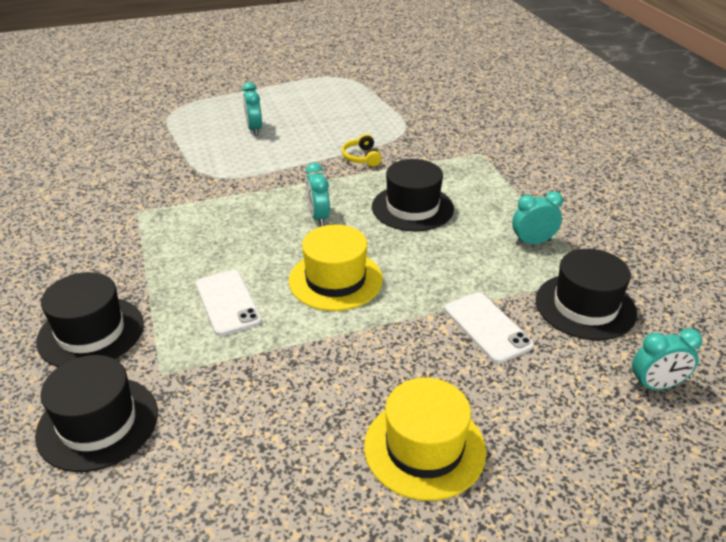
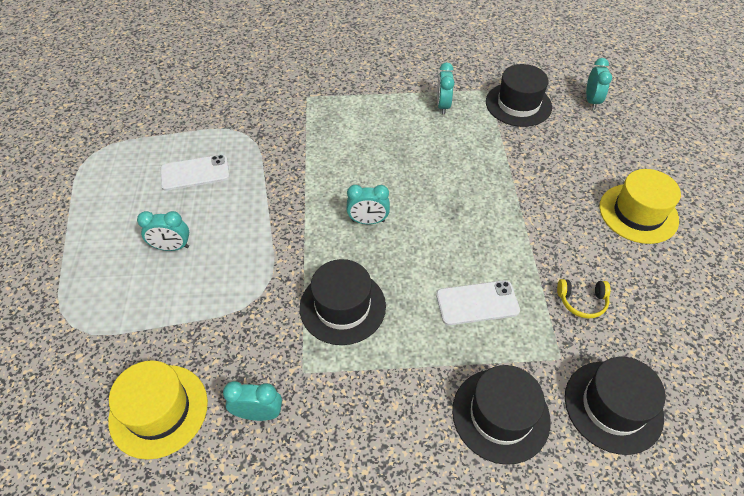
camera: 75 degrees left, 15 degrees up
yellow hat [289,225,383,311] -> yellow hat moved to [108,360,208,460]
yellow headphones [342,134,382,166] -> yellow headphones moved to [557,279,610,319]
black hat [372,159,454,231] -> black hat moved to [300,259,386,345]
white phone [445,292,534,363] -> white phone moved to [160,155,230,191]
none -> turquoise clock [223,381,282,421]

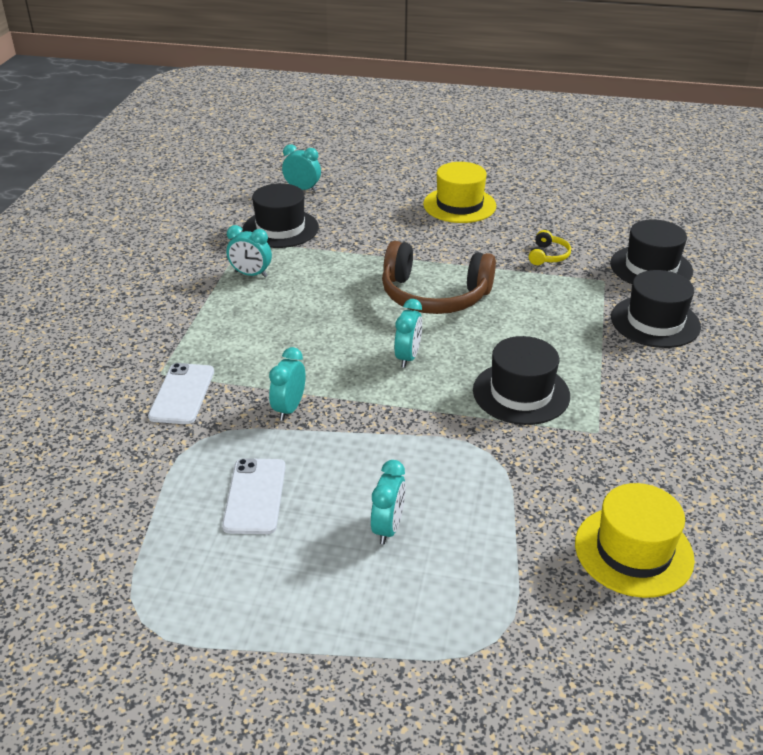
camera: 75 degrees left, 15 degrees down
turquoise clock [223,381,282,421] -> turquoise clock moved to [269,347,305,421]
white phone [436,280,520,325] -> white phone moved to [148,363,214,424]
none -> brown headphones [382,241,496,314]

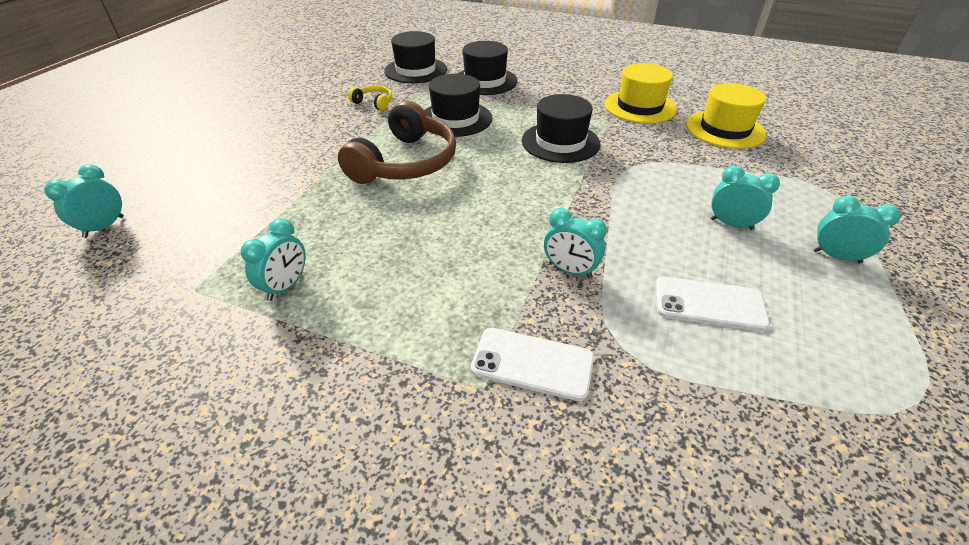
camera: 80 degrees left, 5 degrees up
black hat [243,183,319,248] -> black hat moved to [424,74,492,137]
turquoise clock [394,299,422,368] -> turquoise clock moved to [813,196,900,263]
yellow hat [423,162,496,223] -> yellow hat moved to [604,63,677,124]

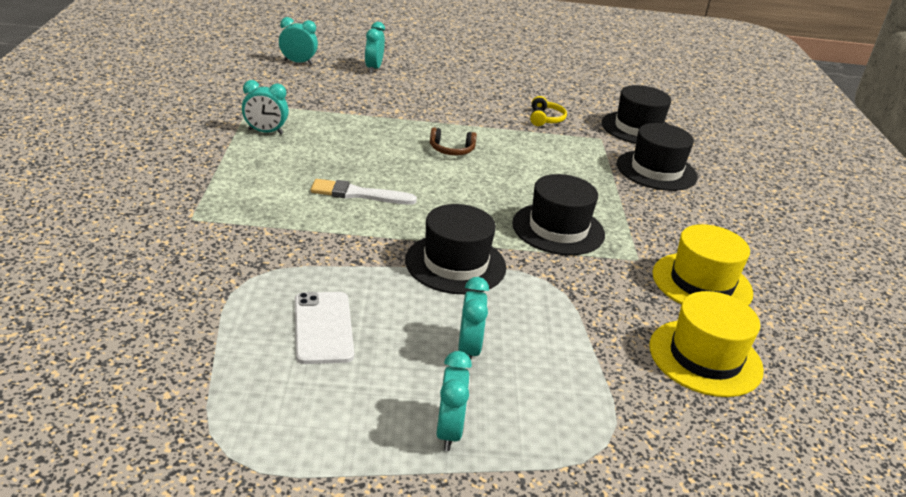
camera: 65 degrees right, 10 degrees down
brown headphones [338,101,456,184] -> brown headphones [430,127,477,155], size x0.44
black hat [424,74,492,137] -> black hat moved to [405,204,506,294]
white phone [471,328,594,401] -> none
turquoise clock [544,208,607,278] -> turquoise clock moved to [365,22,385,73]
none -> white brush [311,179,417,205]

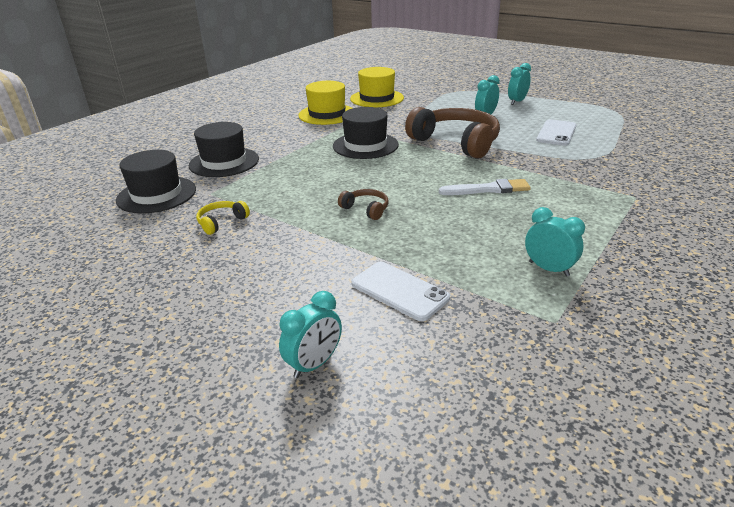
camera: 140 degrees left, 0 degrees up
turquoise clock [279,17,318,65] -> none
white brush [311,179,417,205] -> white brush turned 45 degrees counterclockwise [439,179,531,195]
black hat [405,204,506,294] -> brown headphones [405,107,500,158]
none -> white phone [351,262,450,321]

